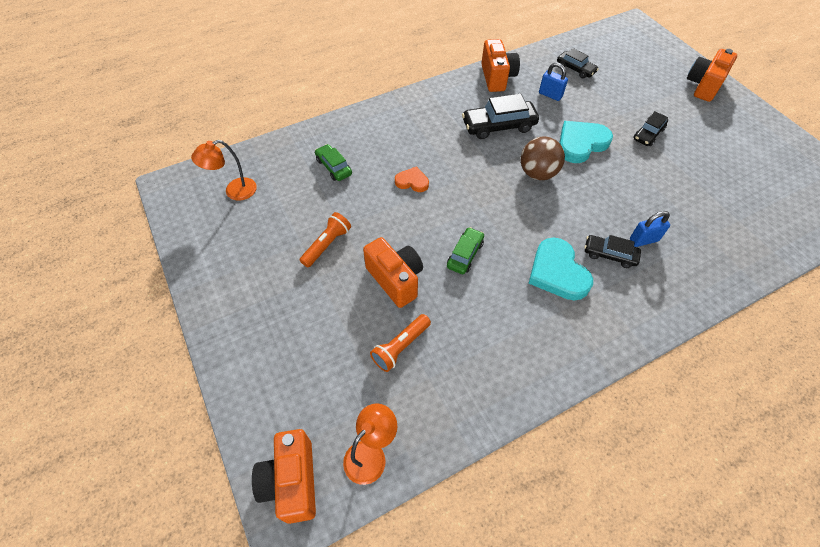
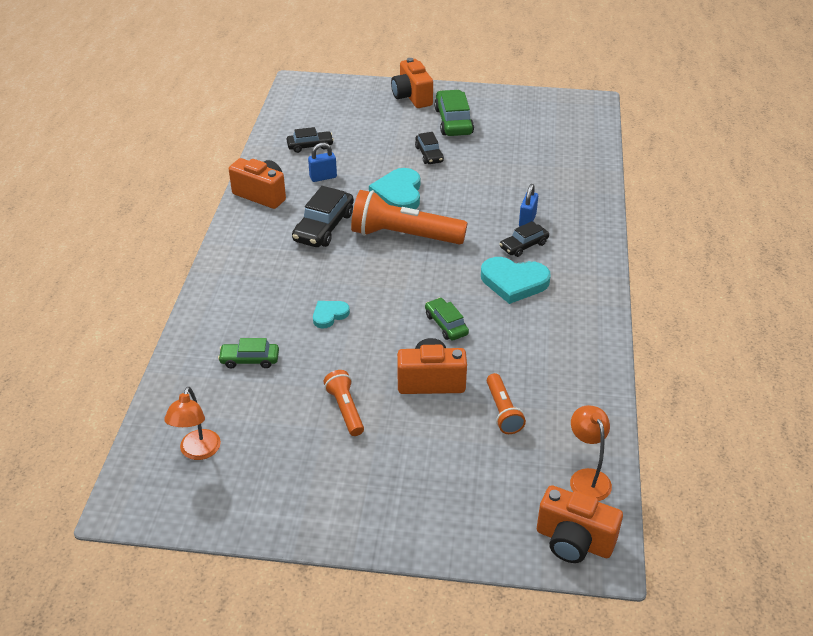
camera: 55 degrees left, 15 degrees down
orange heart [395,166,429,192] -> turquoise heart [313,301,350,328]
brown ball [521,136,565,180] -> orange flashlight [351,190,467,245]
none -> green car [434,90,474,136]

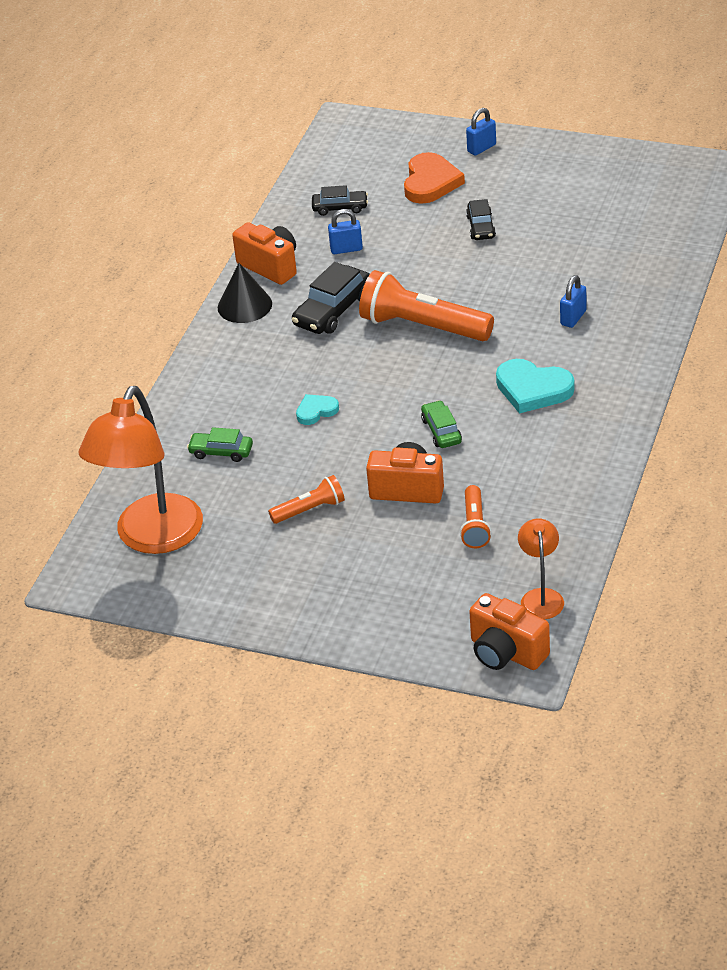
camera: 15 degrees right, 0 degrees up
orange lamp [164,387,221,460] -> orange lamp [78,386,203,554], size x2.10
orange flashlight [323,370,364,436] -> orange flashlight turned 75 degrees clockwise [268,475,345,524]
turquoise heart [369,168,420,209] -> none
orange camera [391,58,433,108] -> blue padlock [466,108,496,156]
green car [434,90,474,136] -> none
black car [500,221,549,257] -> none
none -> black cone [218,263,272,323]
none -> orange heart [404,152,465,204]

